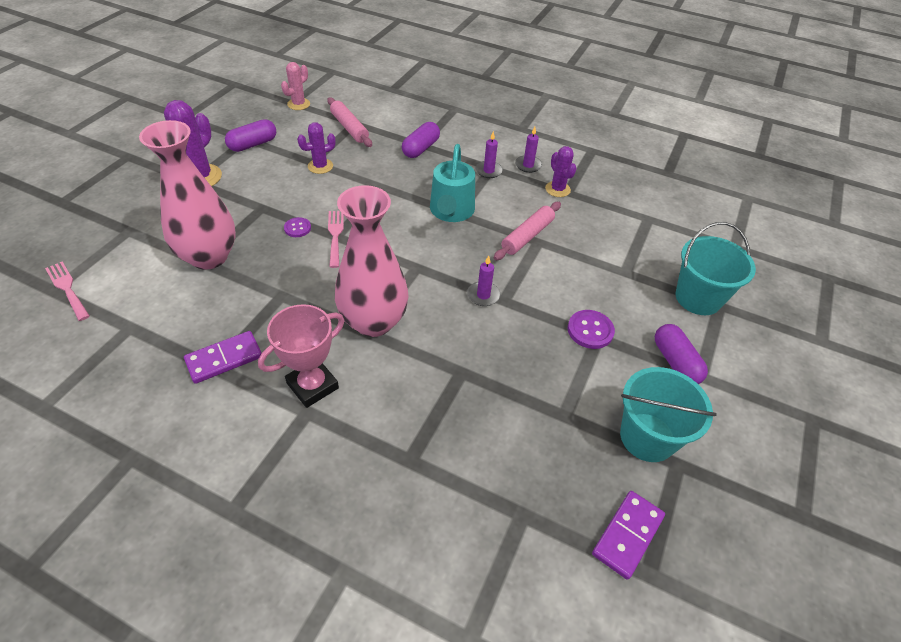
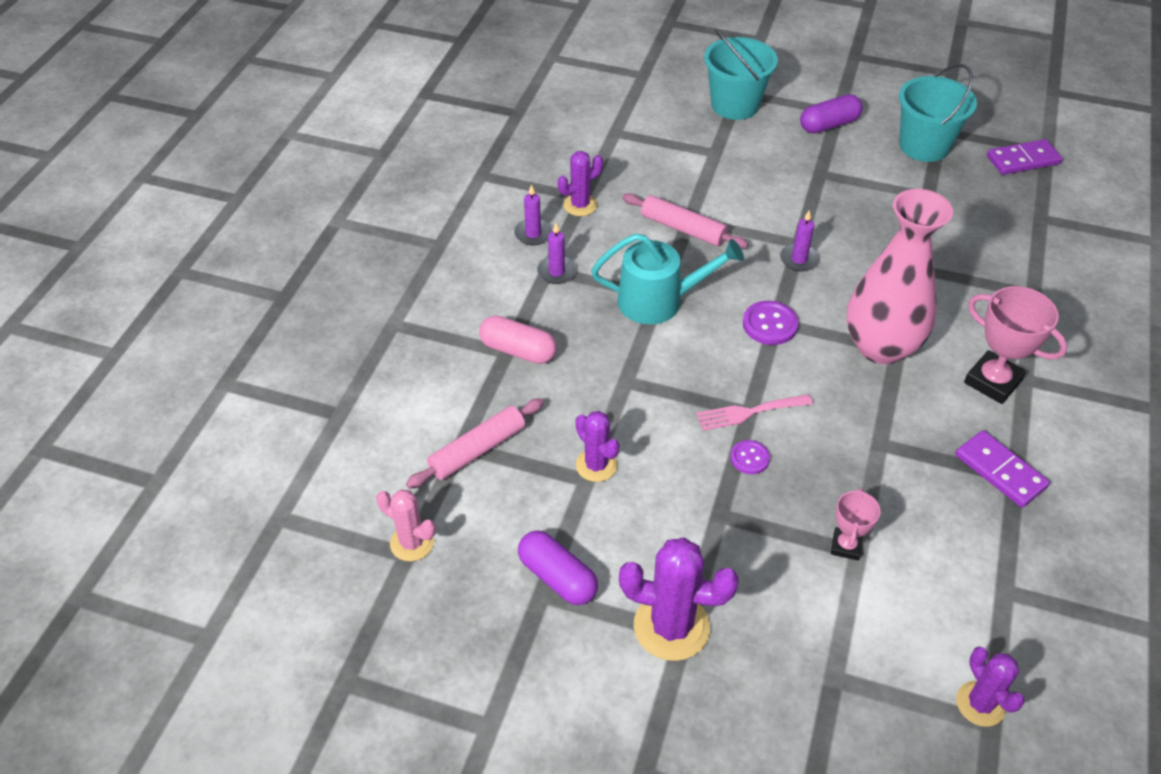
camera: 95 degrees left, 0 degrees up
pink fork [45,261,90,321] -> purple cactus [956,647,1025,727]
pink vase [139,120,236,270] -> pink trophy [831,488,881,561]
purple capsule [402,122,440,158] -> pink capsule [479,316,557,364]
purple button [568,310,615,349] -> purple button moved to [743,301,798,345]
purple domino [592,491,665,580] -> purple domino turned 45 degrees counterclockwise [987,139,1062,175]

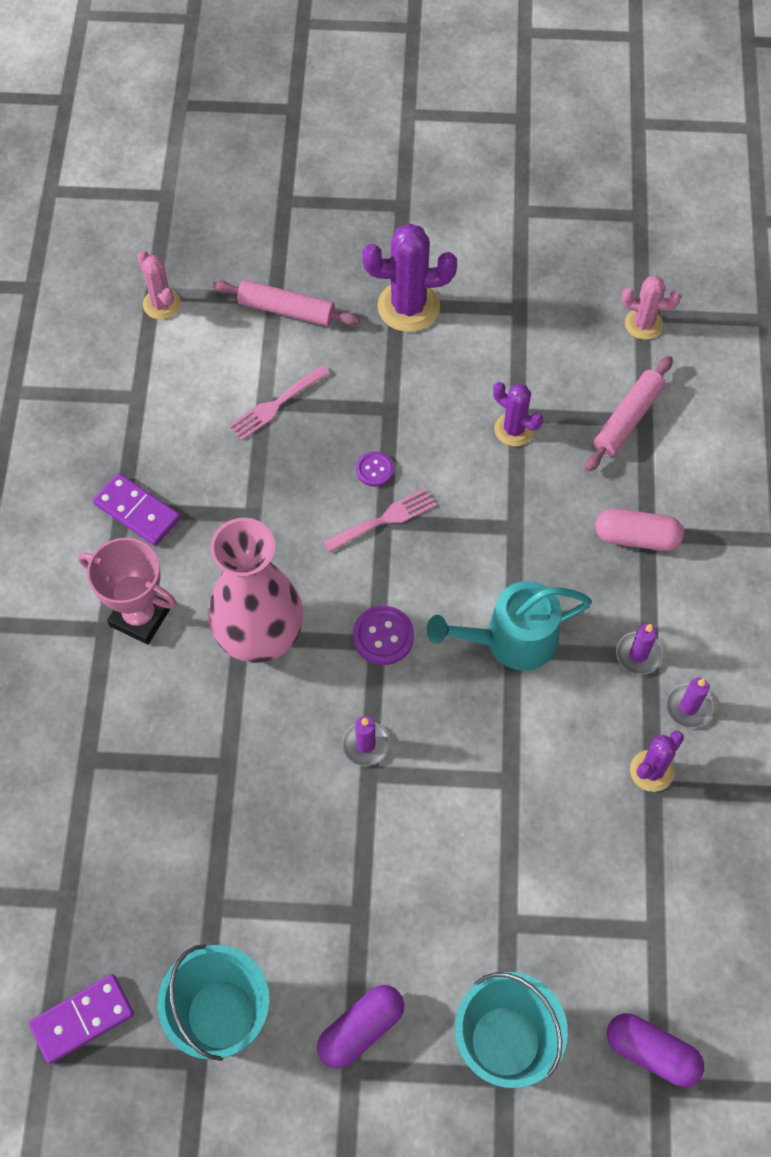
camera: 165 degrees right, 15 degrees up
purple capsule [518,531,598,605] -> purple capsule moved to [607,1013,704,1087]
pink rolling pin [622,193,748,249] -> pink rolling pin moved to [213,280,360,326]
pink trophy [831,488,881,561] -> pink fork [229,365,330,440]
purple cactus [956,647,1025,727] -> pink cactus [137,250,181,320]

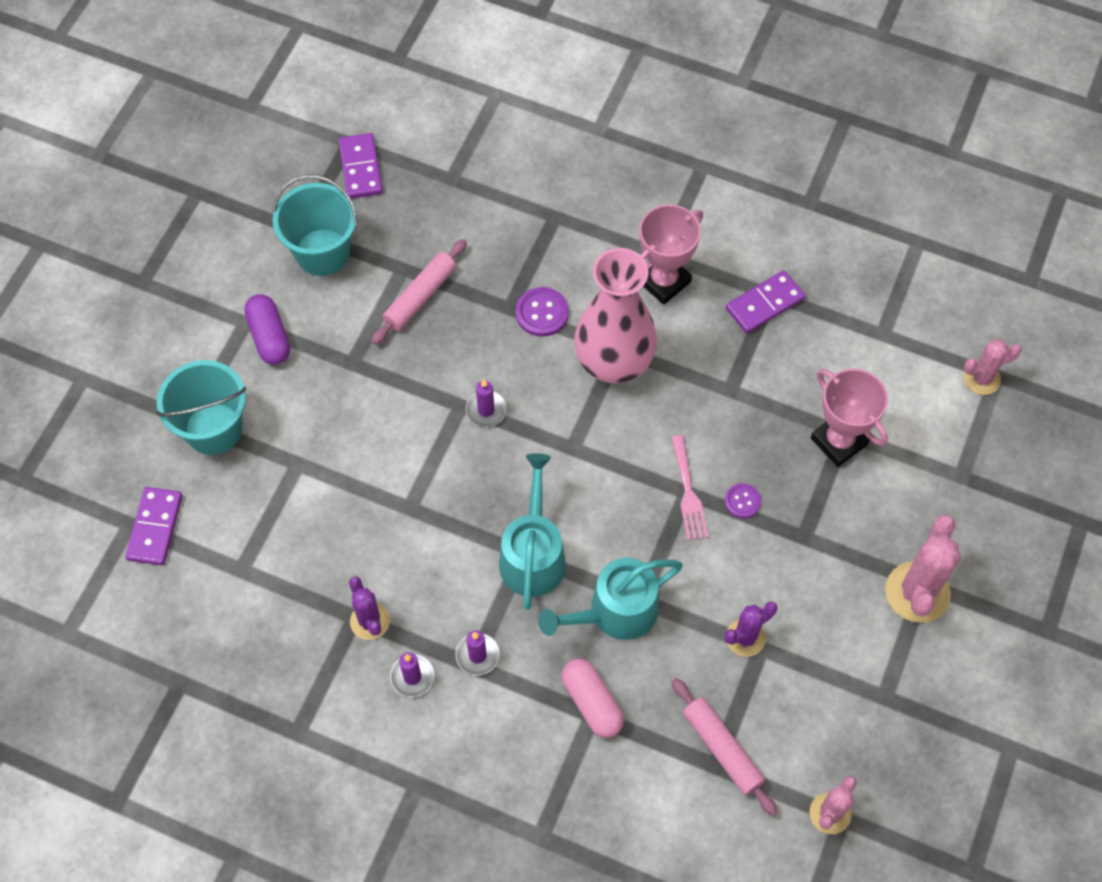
camera: 110 degrees right, 0 degrees up
pink rolling pin [213,280,360,326] -> pink rolling pin moved to [371,239,467,345]
pink fork [229,365,330,440] -> pink trophy [811,369,888,467]
purple button [353,606,414,665] -> purple button moved to [516,287,569,337]
purple cactus [362,223,457,332] -> pink cactus [885,515,961,623]
pink capsule [596,508,684,551] -> pink capsule turned 60 degrees counterclockwise [561,659,624,738]
purple capsule [607,1013,704,1087] -> purple domino [125,487,183,566]
none -> turquoise watering can [538,558,683,640]

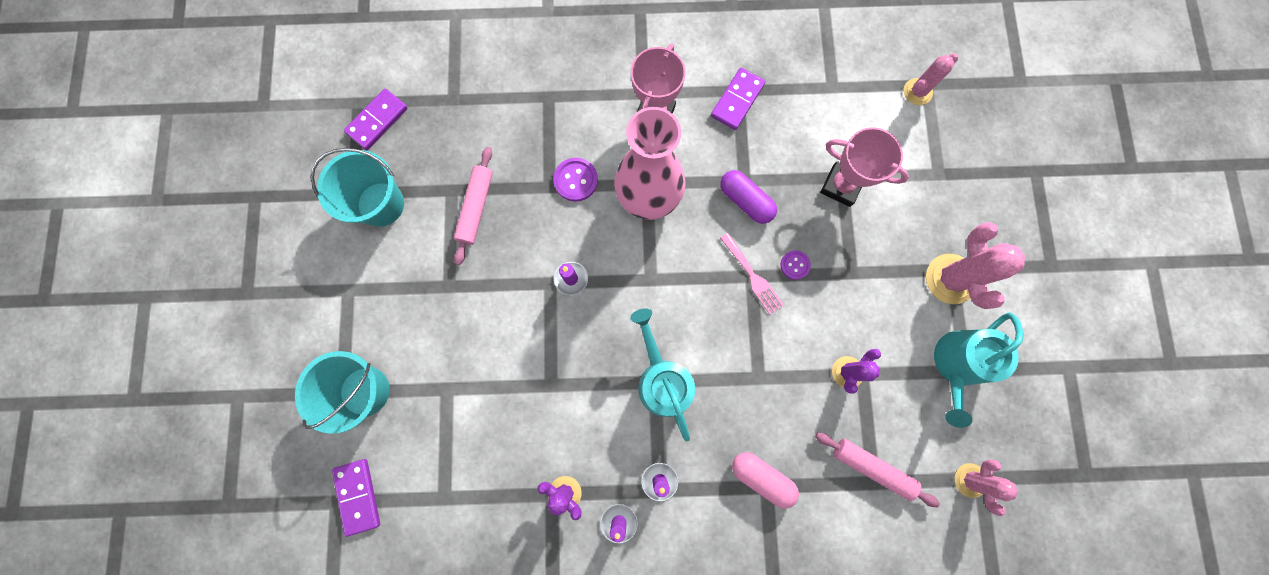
camera: 25 degrees left, 15 degrees up
purple capsule [244,294,290,365] -> purple capsule moved to [720,170,777,224]
purple domino [339,133,383,199] -> purple domino turned 75 degrees clockwise [344,89,408,150]
turquoise watering can [538,558,683,640] -> turquoise watering can moved to [934,313,1024,428]

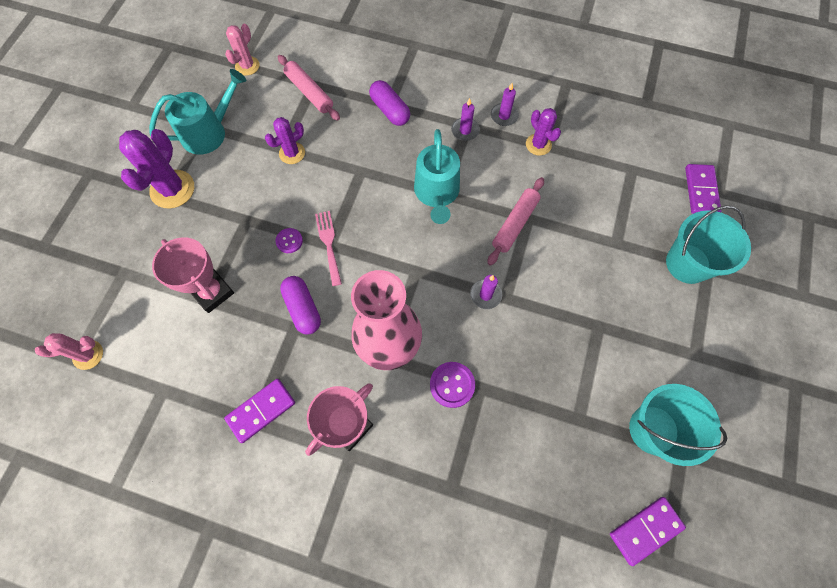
camera: 160 degrees left, 10 degrees down
pink rolling pin [454,147,493,265] -> pink rolling pin moved to [487,177,544,266]
pink capsule [732,452,799,509] -> purple capsule [369,80,410,126]
pink cactus [926,222,1026,309] -> purple cactus [119,129,194,209]

